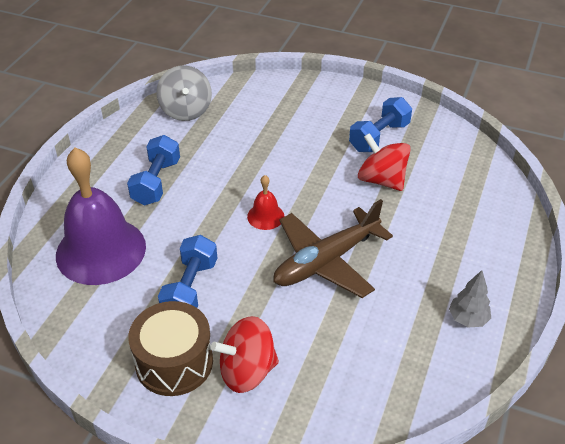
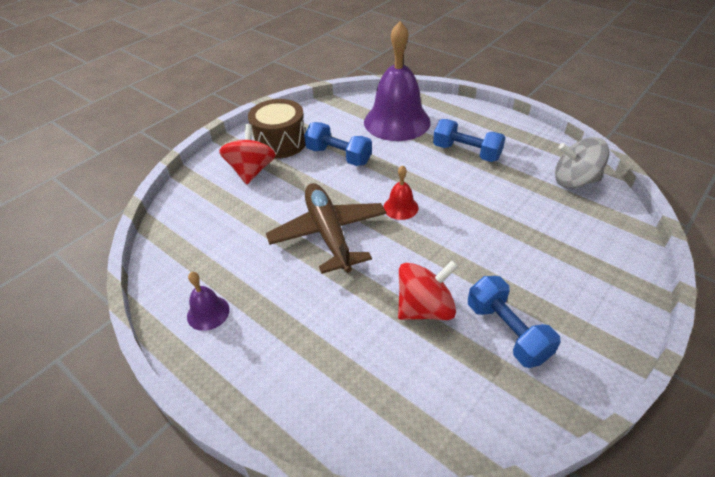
camera: 110 degrees right, 0 degrees up
grey tree [449,270,491,328] -> purple bell [187,272,230,331]

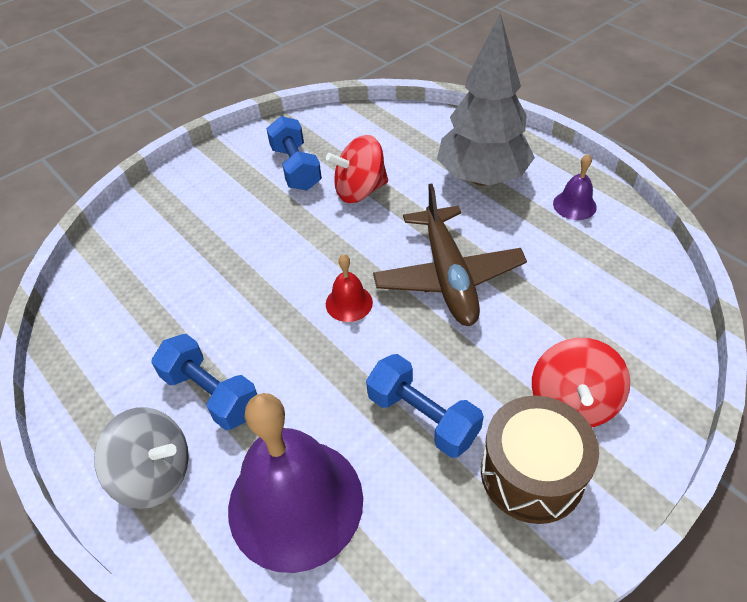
camera: 170 degrees left, 5 degrees up
grey spinning top [555,137,609,189] -> grey spinning top moved to [94,407,189,509]
none -> grey tree [437,13,535,186]

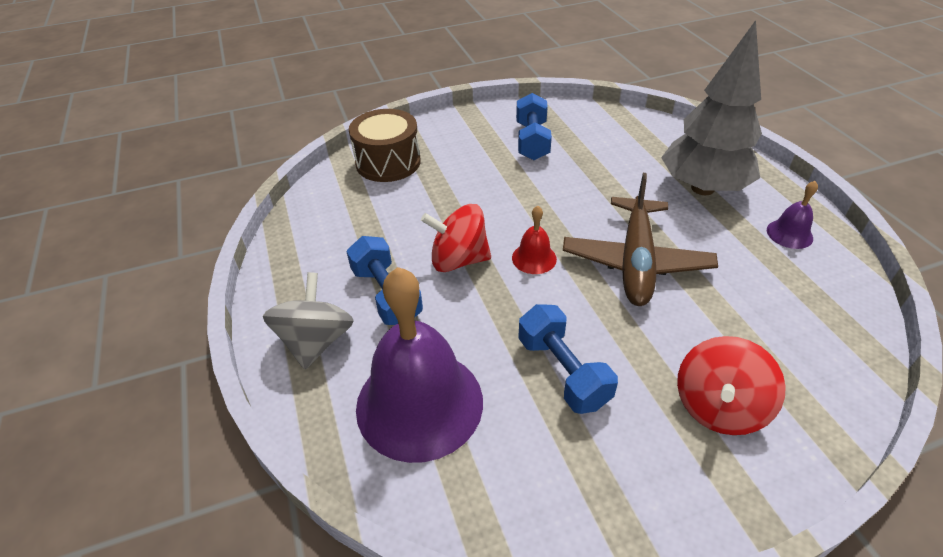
camera: 20 degrees right, 5 degrees down
grey spinning top [94,407,189,509] -> grey spinning top turned 120 degrees counterclockwise [263,272,354,369]
red spinning top [326,135,388,203] -> red spinning top moved to [421,204,491,272]
brown drum [481,396,599,524] -> brown drum moved to [349,109,421,182]

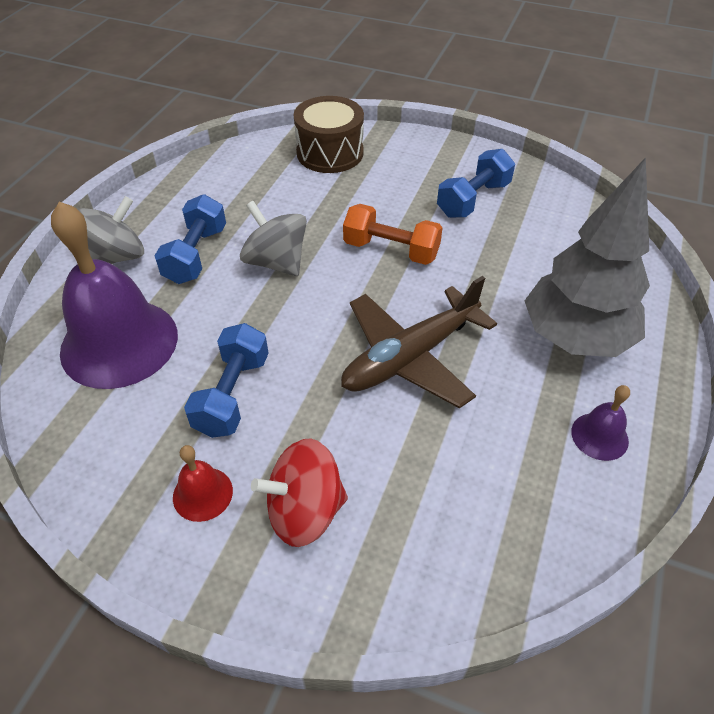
camera: 40 degrees right, 5 degrees up
red spinning top [421,204,491,272] -> grey spinning top [240,201,307,276]
red bell [512,206,557,274] -> red bell moved to [173,445,233,522]
none -> orange dumbbell [343,204,442,265]

